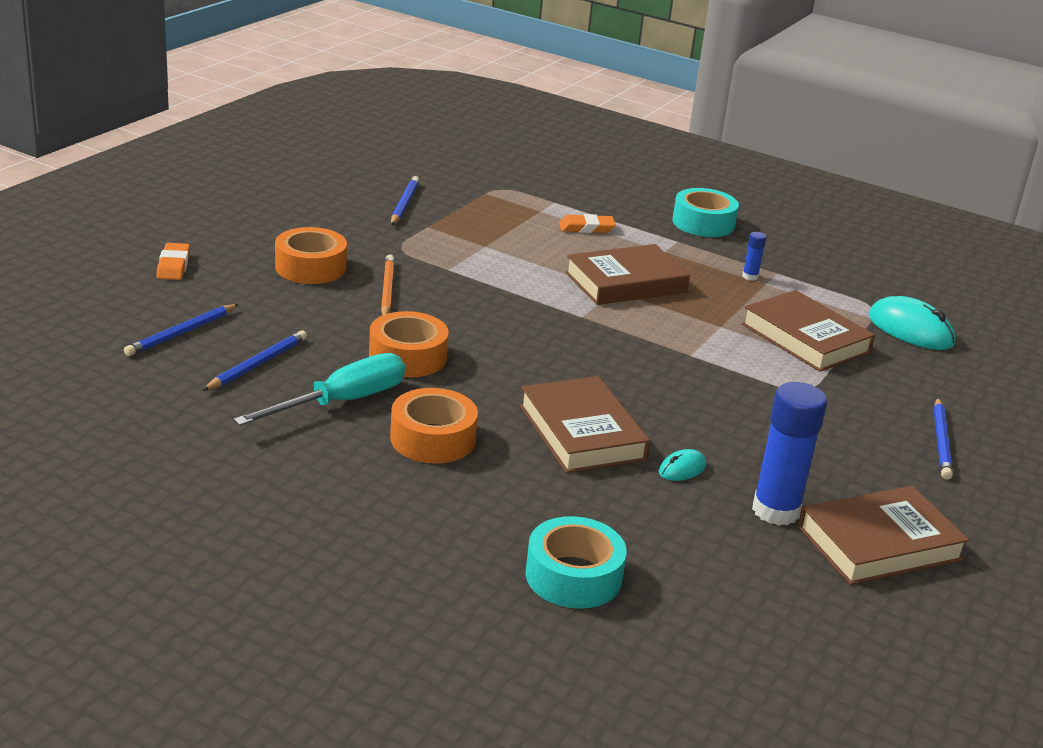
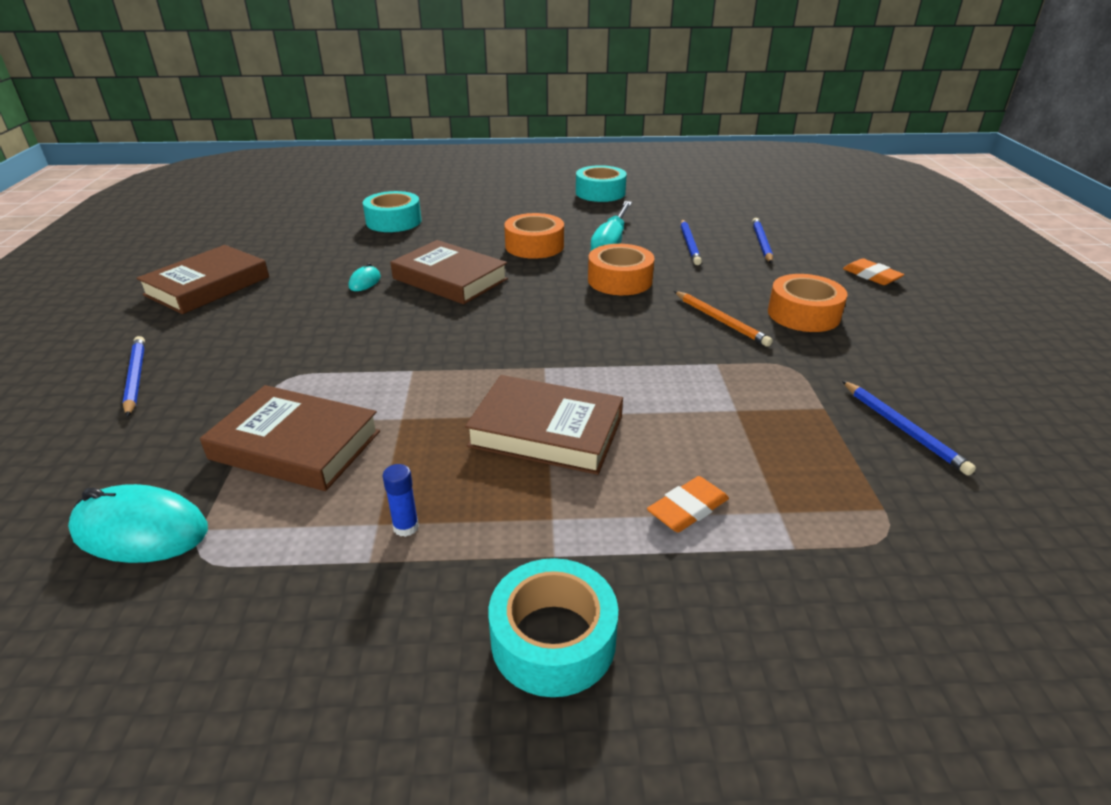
camera: 150 degrees right, 5 degrees up
brown book [565,244,690,305] -> brown book turned 75 degrees clockwise [465,375,623,475]
blue glue stick [752,382,827,525] -> none
none -> turquoise tape [576,165,627,202]

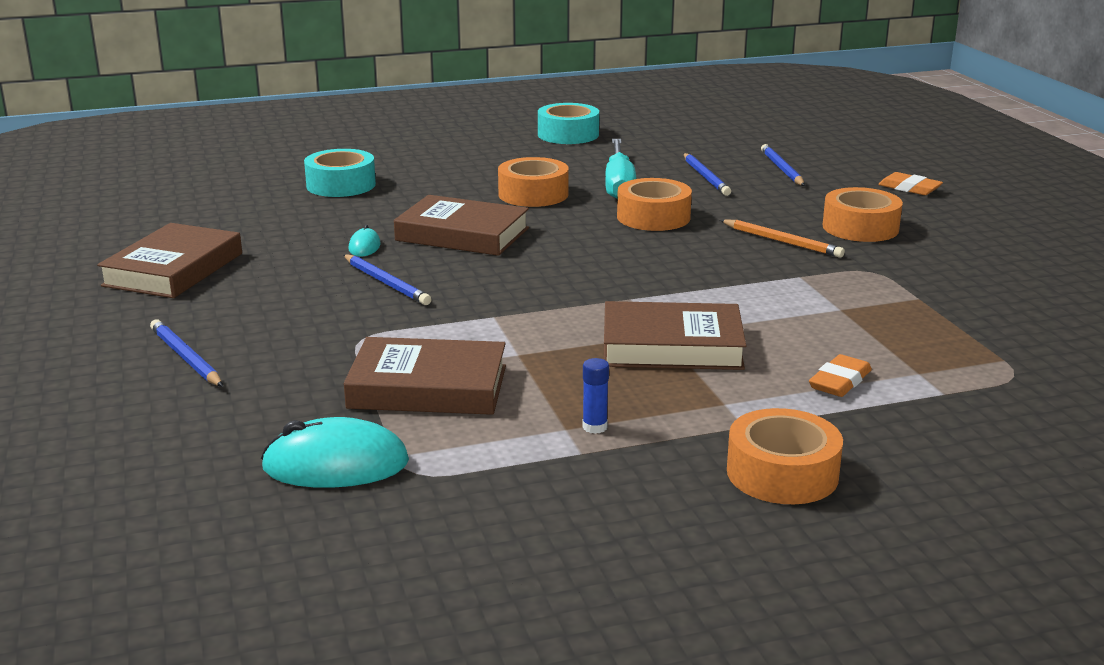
camera: 15 degrees left, 10 degrees down
turquoise tape [488,558,618,697] -> orange tape [727,408,843,504]
blue pencil [842,381,976,476] -> blue pencil moved to [344,254,432,305]

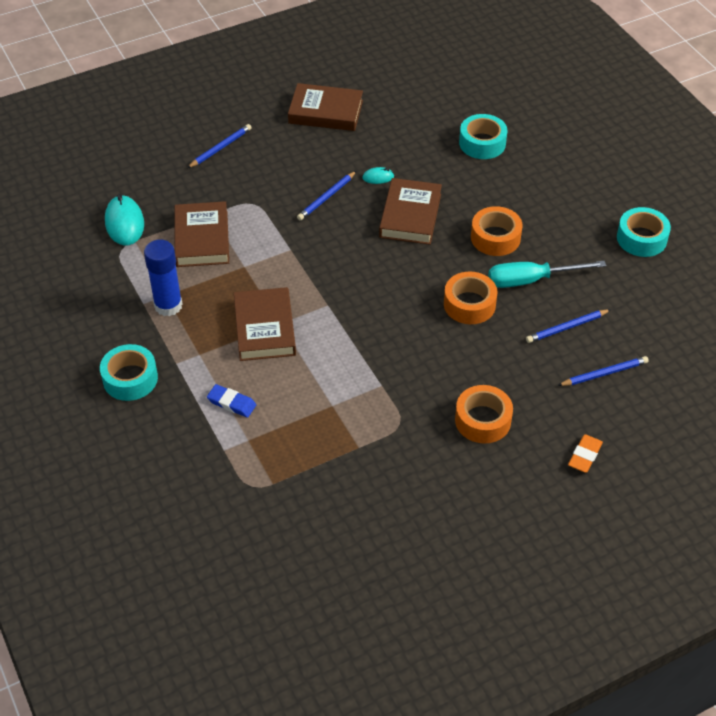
camera: 80 degrees right, 25 degrees up
blue glue stick [582,358,609,434] -> blue glue stick [144,240,183,316], size x2.24
orange pencil [720,219,845,258] -> none
orange tape [727,408,843,504] -> turquoise tape [100,344,158,401]
orange eraser [809,354,872,397] -> blue eraser [207,384,256,418]

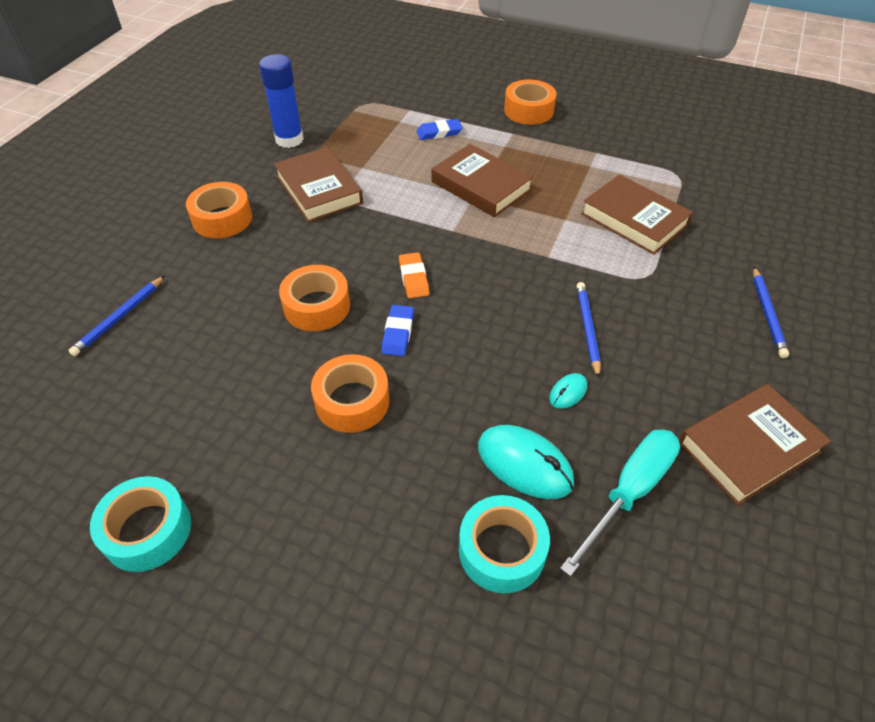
camera: 140 degrees right, 0 degrees up
turquoise tape [100,344,158,401] -> orange tape [504,80,557,125]
turquoise mouse [105,194,144,245] -> turquoise mouse moved to [478,425,574,499]
blue glue stick [144,240,183,316] -> blue glue stick moved to [259,54,304,148]
brown book [379,178,442,245] -> brown book moved to [274,147,363,222]
turquoise screwdriver [488,261,606,288] -> turquoise screwdriver moved to [560,429,680,577]
blue pencil [526,309,611,343] -> none
orange eraser [568,434,603,473] -> orange eraser moved to [399,252,429,298]
none -> blue eraser [381,305,414,356]

